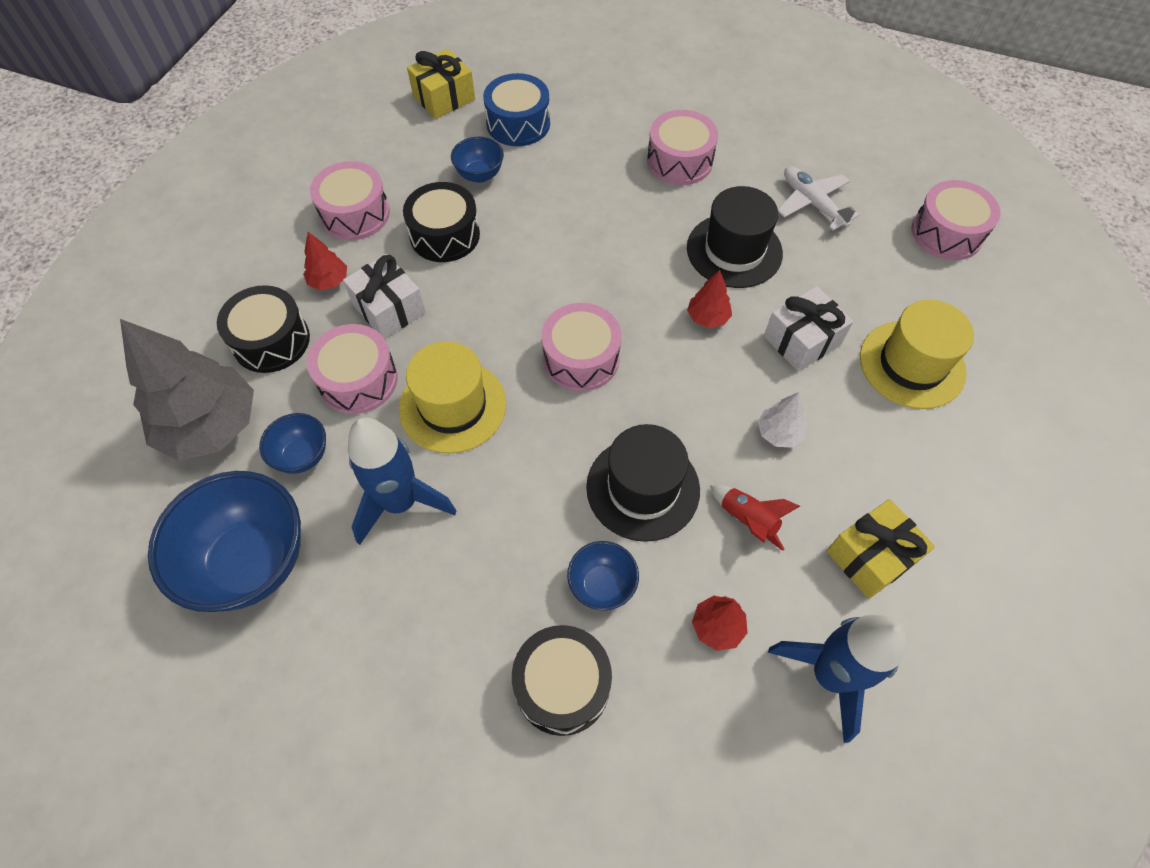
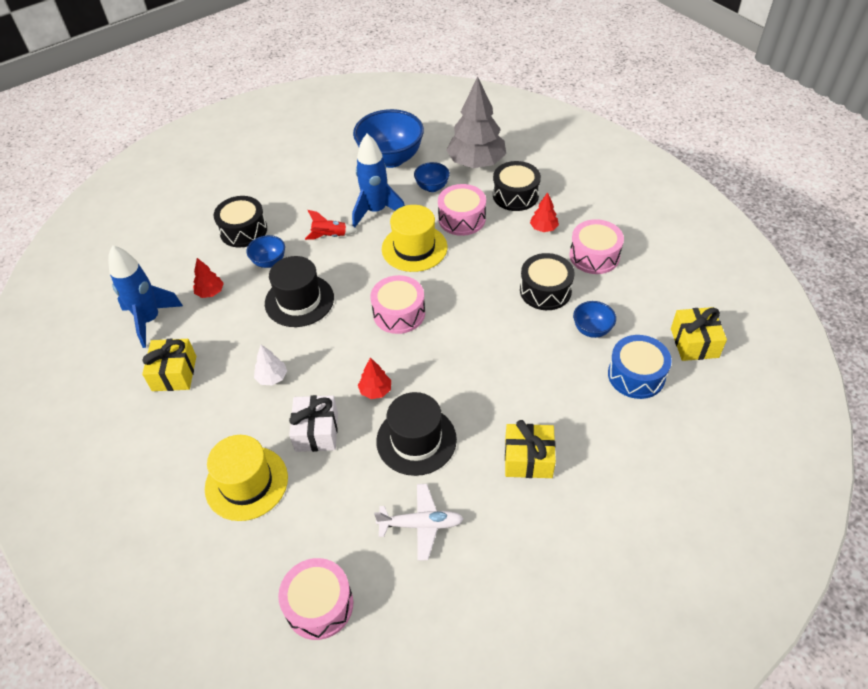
camera: 125 degrees right, 10 degrees down
white gift [343,254,426,339] -> none
pink drum [647,110,718,185] -> yellow gift [505,420,556,478]
red rocket [710,485,800,551] -> red rocket moved to [305,210,358,240]

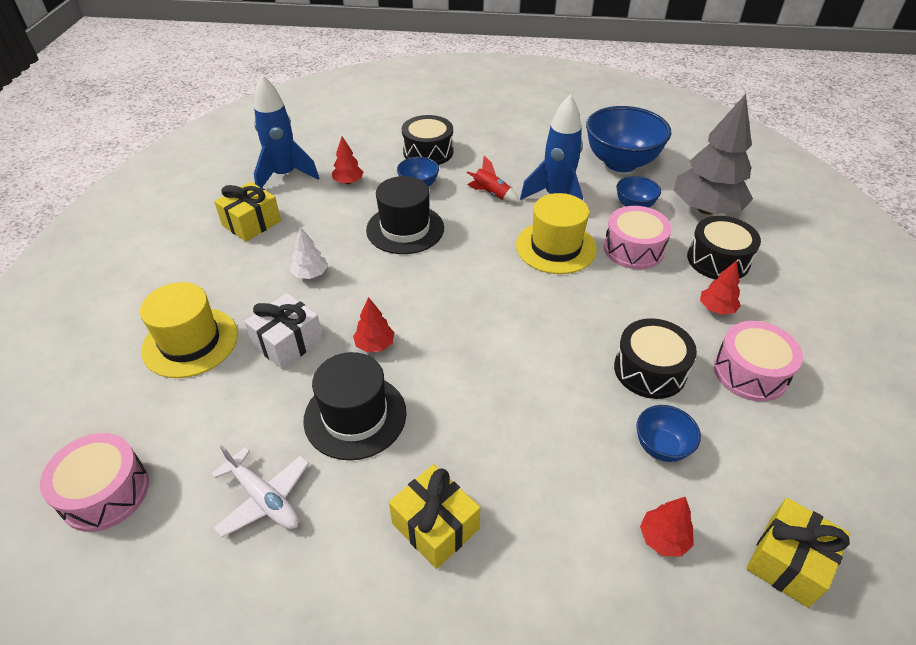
camera: 40 degrees right, 5 degrees down
pink drum [370,275,425,334] -> none
blue drum [608,335,672,399] -> red tree [640,497,694,557]

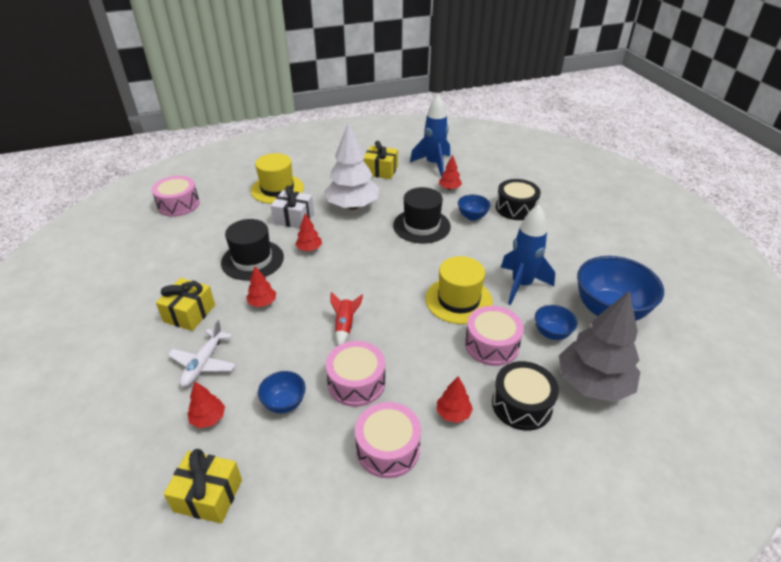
camera: 65 degrees right, 5 degrees down
white plane [211,445,309,537] -> white plane moved to [168,320,236,387]
white tree [290,227,328,279] -> white tree [324,123,379,210], size x2.25
red rocket [467,156,520,203] -> red rocket moved to [330,292,363,346]
black drum [614,318,697,399] -> pink drum [326,341,385,407]
none -> red tree [246,266,276,307]

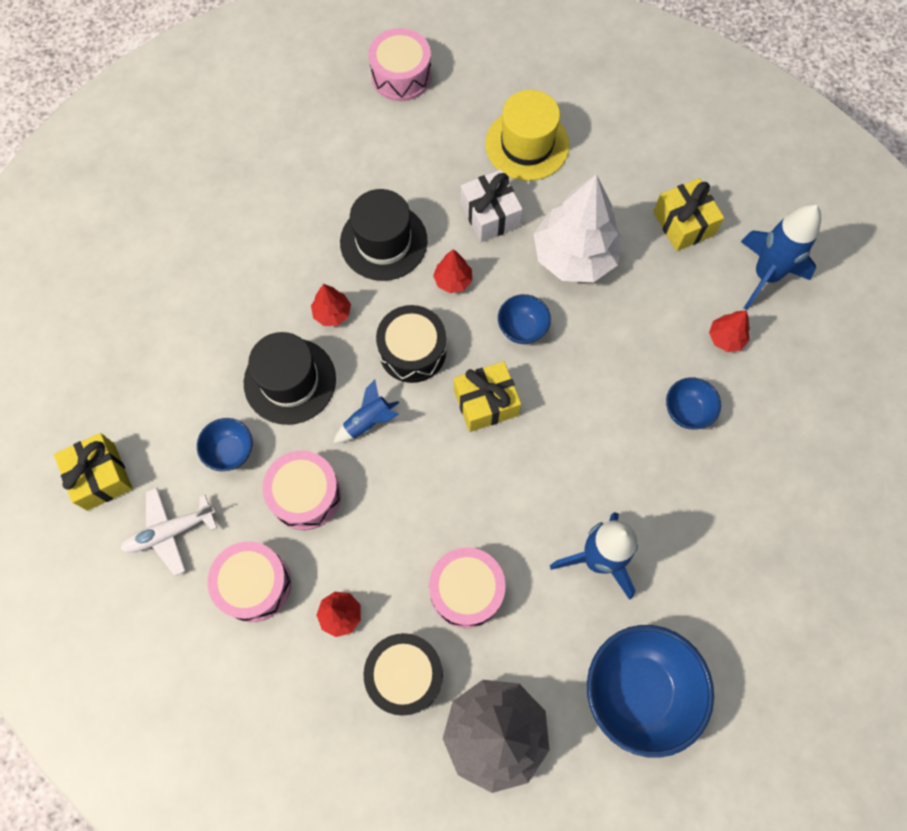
camera: 50 degrees right, 30 degrees up
yellow gift [156,278,215,331] -> yellow gift moved to [454,361,521,432]
white plane [168,320,236,387] -> white plane moved to [121,487,217,576]
red tree [187,382,225,428] -> none
red rocket [330,292,363,346] -> blue rocket [333,380,399,443]
black hat [393,187,451,243] -> black hat moved to [244,332,336,425]
yellow hat [425,256,493,324] -> none
black drum [496,179,541,220] -> black drum moved to [376,305,446,383]
blue bowl [535,305,578,340] -> blue bowl moved to [498,294,551,344]

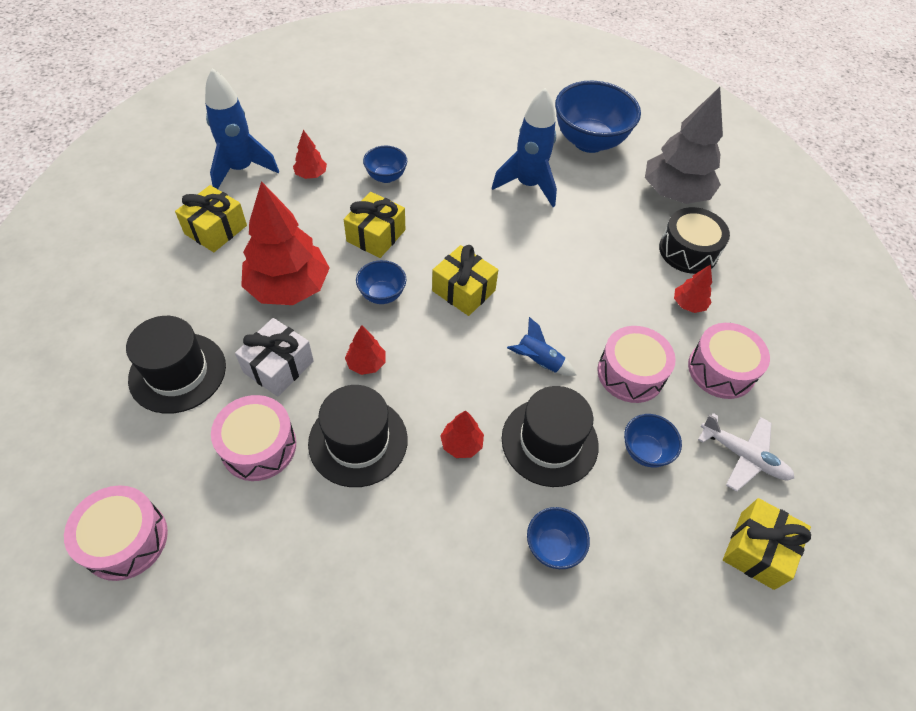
camera: 125 degrees left, 15 degrees down
black drum [376,305,446,383] -> none
pink drum [429,547,506,628] -> pink drum moved to [211,395,296,481]
yellow hat [485,90,570,181] -> black hat [126,316,226,414]
white tree [534,174,623,282] -> red tree [241,181,330,305]
none -> yellow gift [344,192,405,258]
none -> blue bowl [527,507,590,569]

